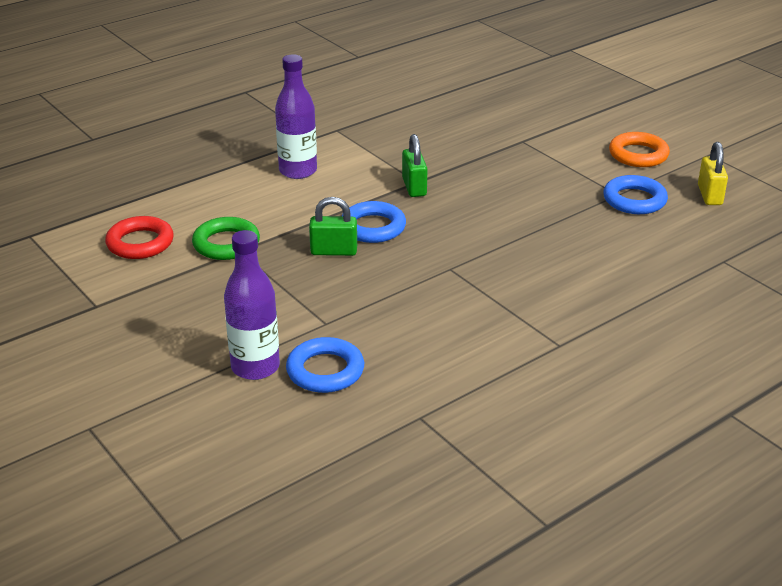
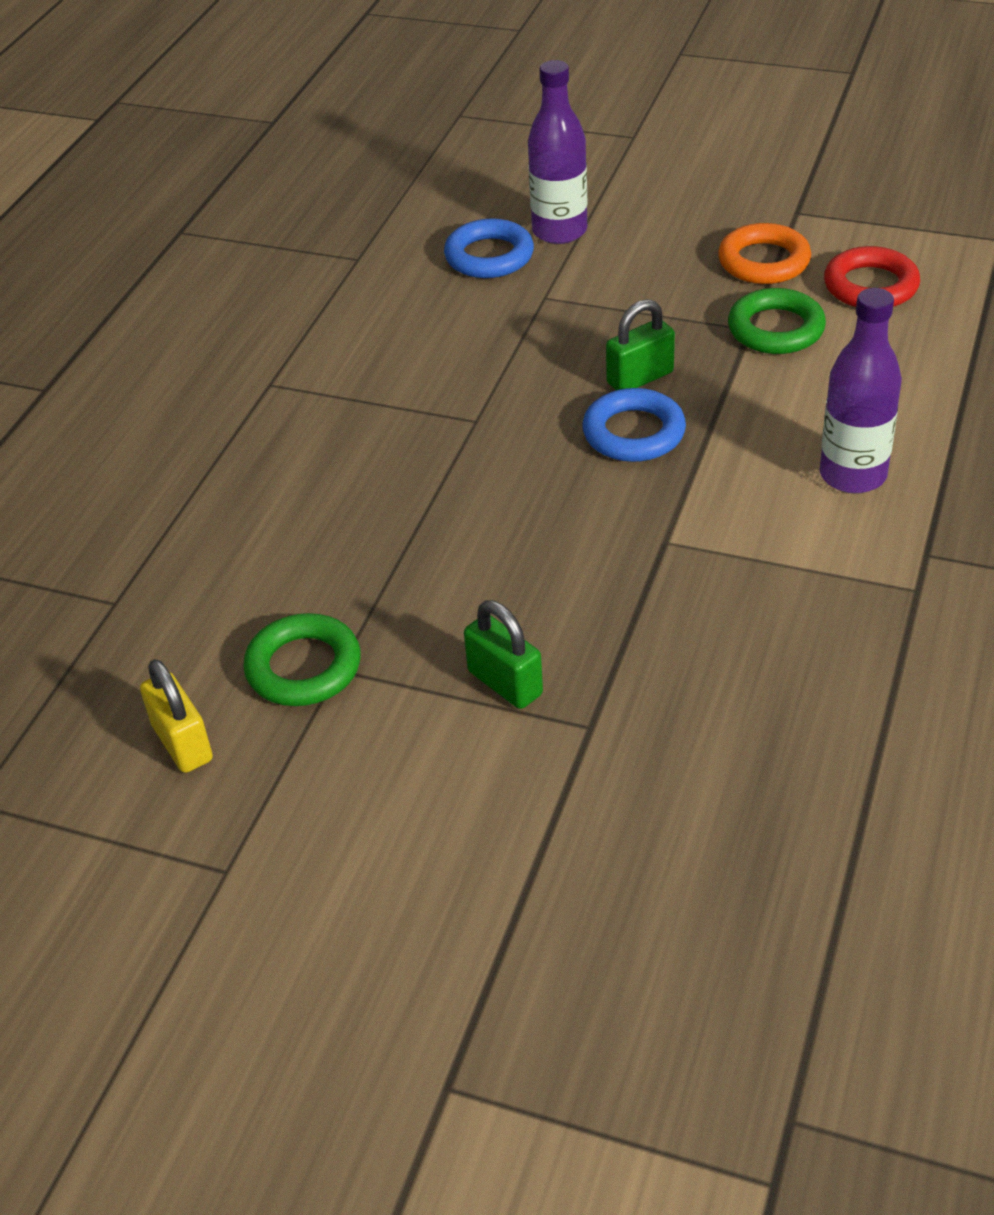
camera: 150 degrees right, 10 degrees up
green padlock [402,134,427,197] -> green padlock moved to [464,600,543,709]
blue ring [603,175,668,214] -> green ring [243,613,361,706]
orange ring [609,132,670,167] -> orange ring moved to [718,223,811,284]

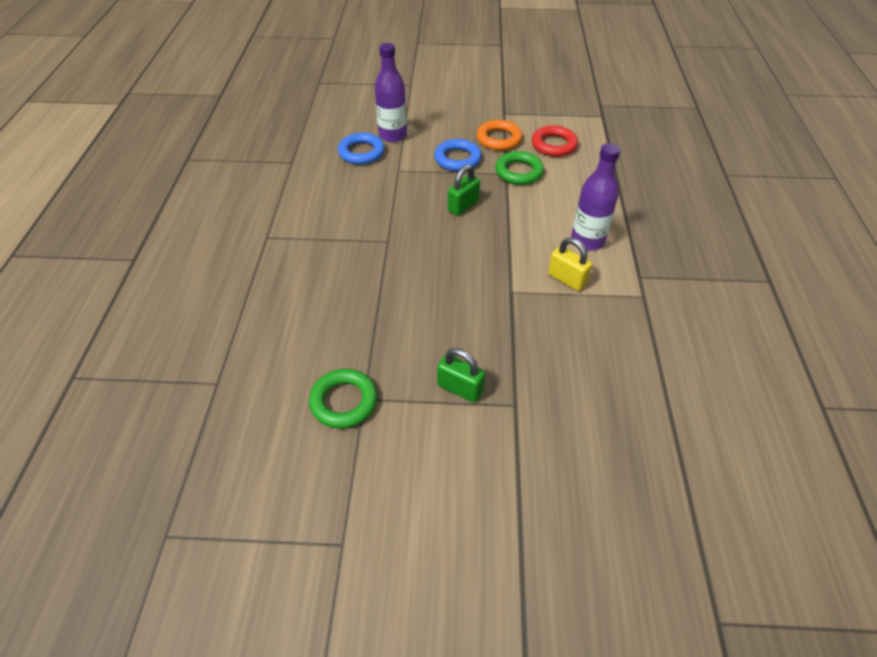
camera: 20 degrees left, 5 degrees up
yellow padlock [140,659,213,773] -> yellow padlock moved to [548,238,592,291]
blue ring [582,388,686,462] -> blue ring moved to [434,139,482,171]

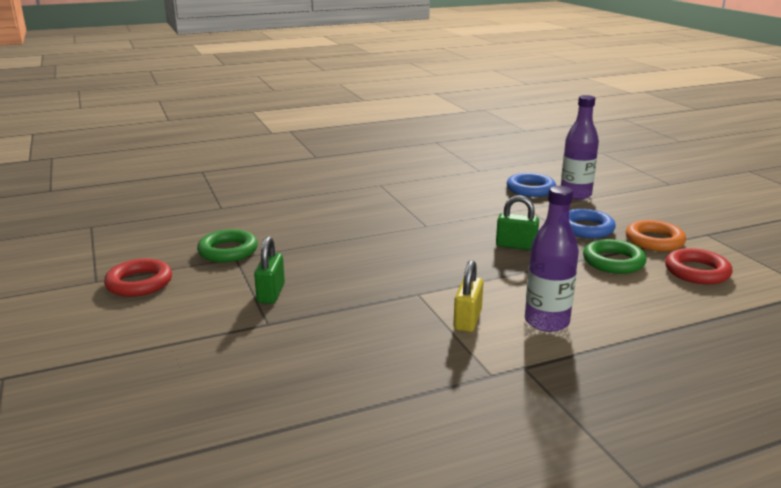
camera: 65 degrees right, 25 degrees down
none -> red ring [104,259,172,297]

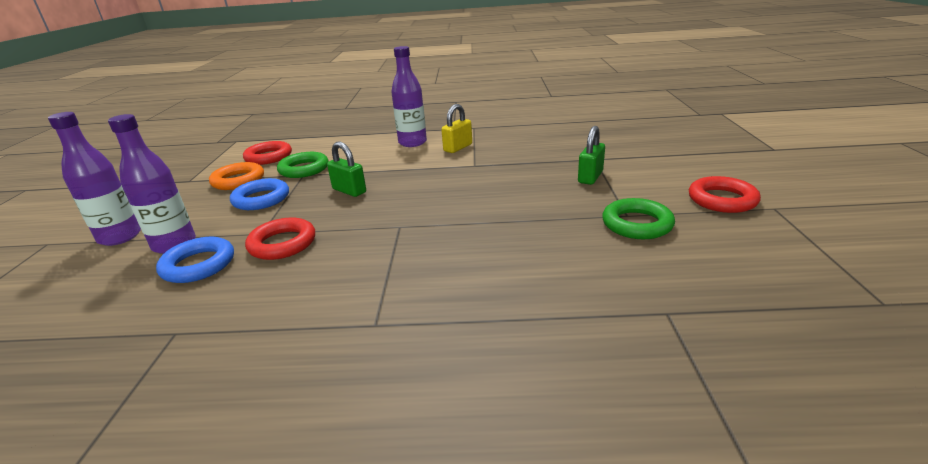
camera: 155 degrees left, 5 degrees up
none -> purple bottle [48,112,141,246]
none -> red ring [245,218,315,260]

